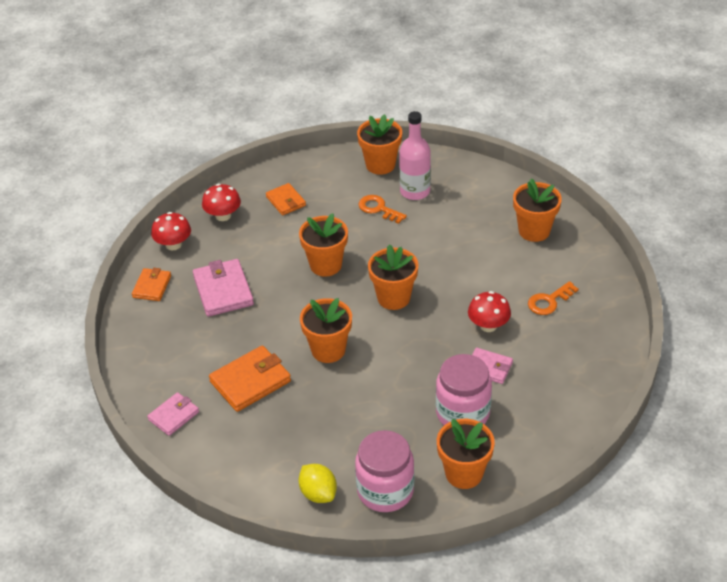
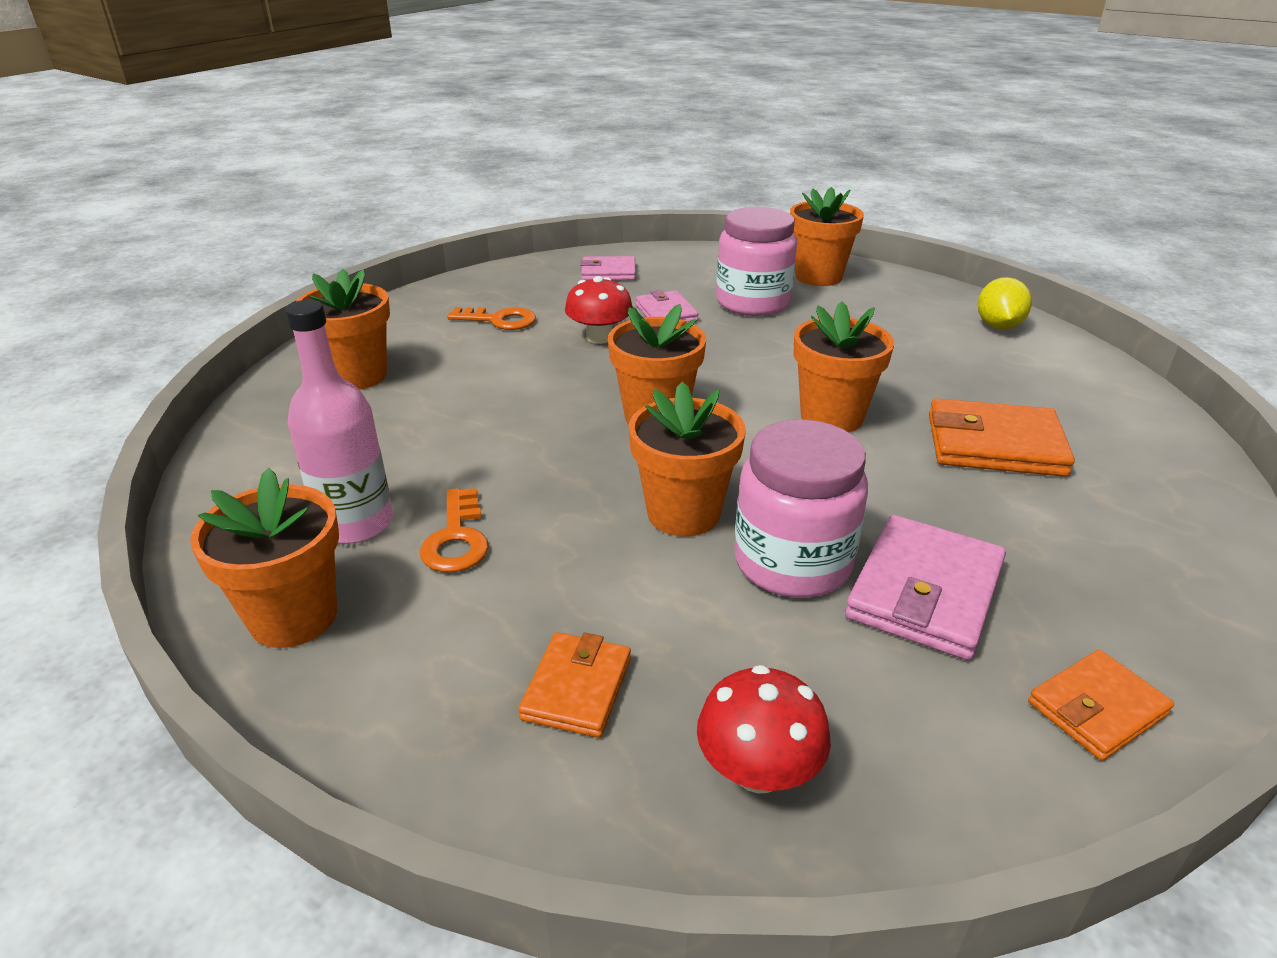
camera: 135 degrees left, 10 degrees down
pink wallet [147,392,199,436] -> pink wallet moved to [580,256,636,281]
red mushroom [151,212,191,250] -> none
pink jar [355,430,414,512] -> pink jar moved to [734,420,868,598]

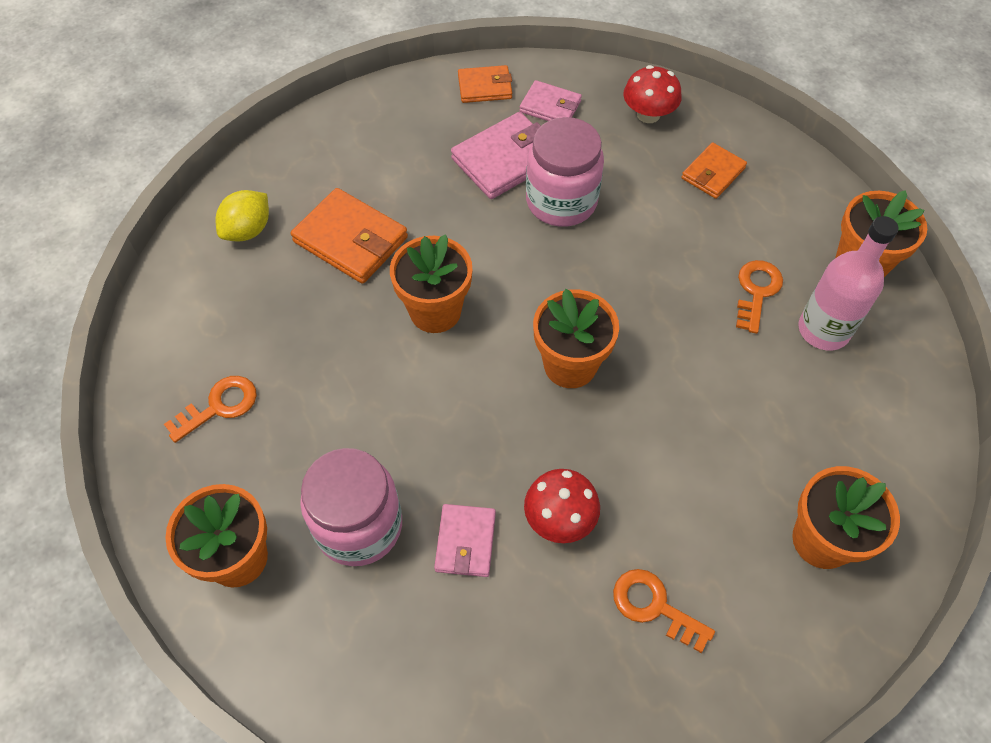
camera: 155 degrees left, 25 degrees up
pink wallet [580,256,636,281] -> pink wallet moved to [519,80,582,121]
orange flower pot [629,382,746,537] -> none
yellow lemon [978,277,1032,329] -> yellow lemon moved to [216,190,269,242]
none -> orange key [164,376,257,443]

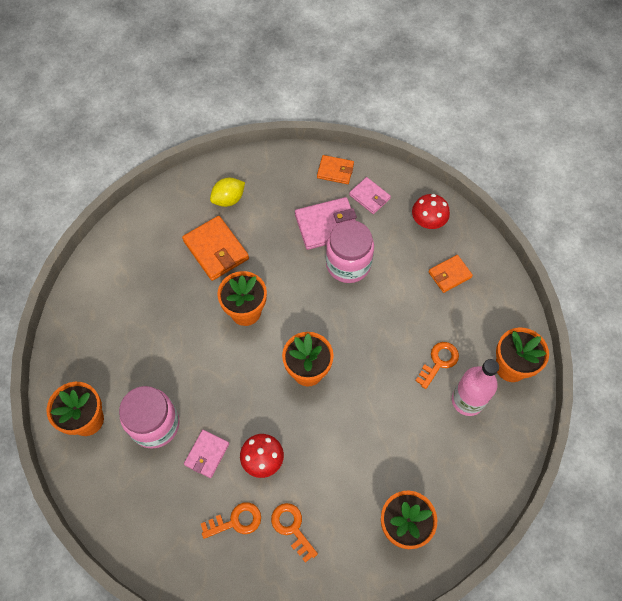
camera: 20 degrees right, 5 degrees up
orange key [164,376,257,443] -> orange key moved to [201,502,261,539]
yellow lemon [216,190,269,242] -> yellow lemon moved to [210,178,245,207]

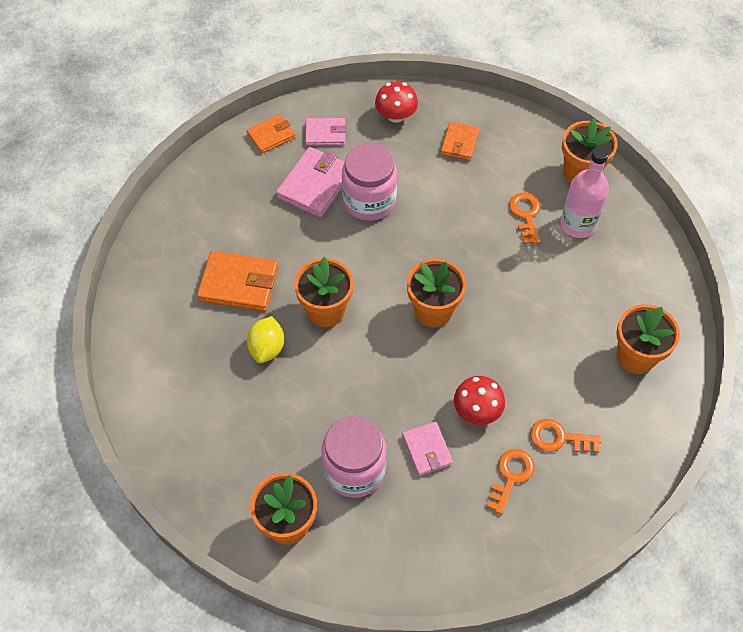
camera: 45 degrees left, 5 degrees down
yellow lemon [210,178,245,207] -> yellow lemon moved to [247,316,284,363]

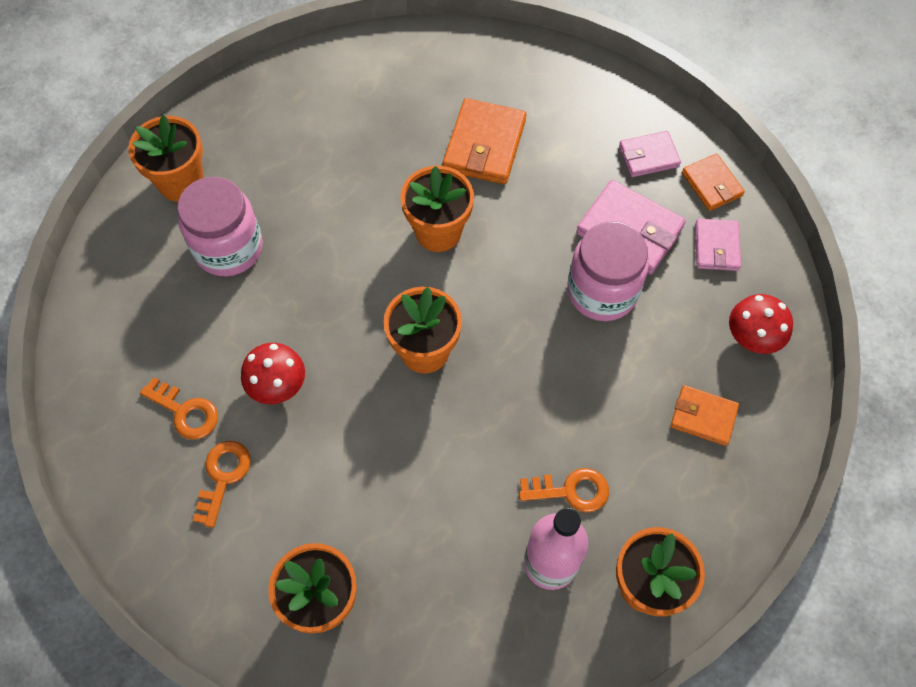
camera: 95 degrees right, 5 degrees up
yellow lemon [247,316,284,363] -> none
pink wallet [402,422,453,476] -> pink wallet moved to [619,131,681,177]

